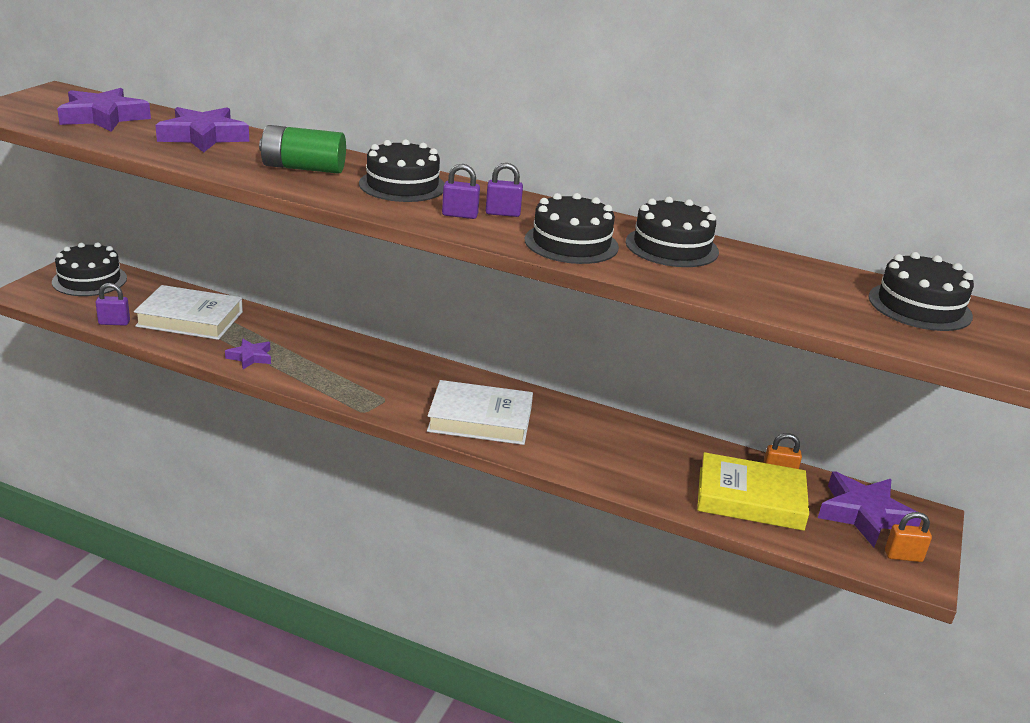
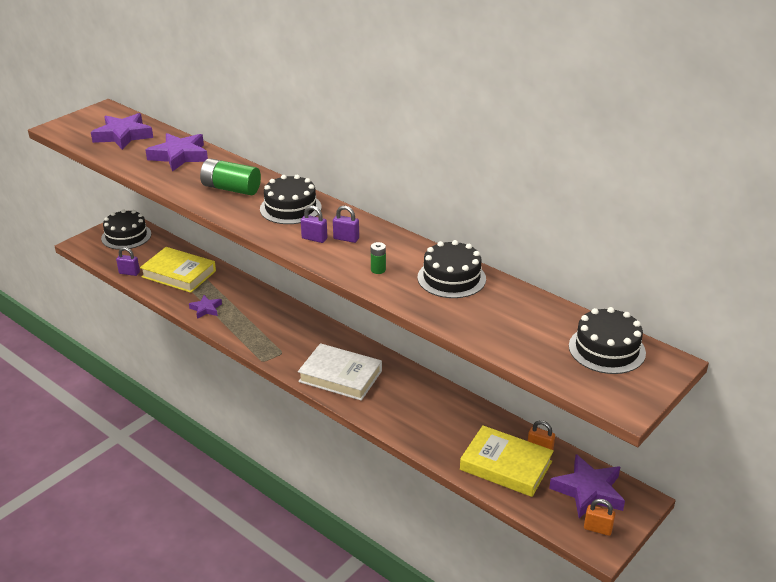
camera: 20 degrees right, 5 degrees up
white book [134,285,243,340] -> yellow book [140,247,216,293]
black cake [525,193,619,264] -> green battery [371,242,386,274]

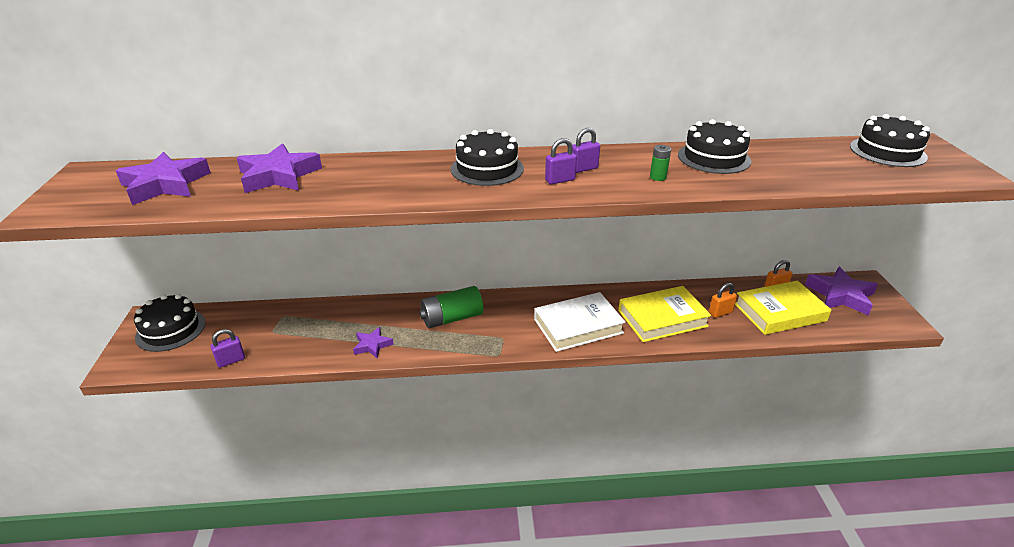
camera: 45 degrees left, 0 degrees up
yellow book [140,247,216,293] -> yellow book moved to [618,286,711,342]
green battery [200,158,261,195] -> green battery moved to [419,286,483,329]
orange padlock [584,499,615,536] -> orange padlock moved to [709,283,737,318]

